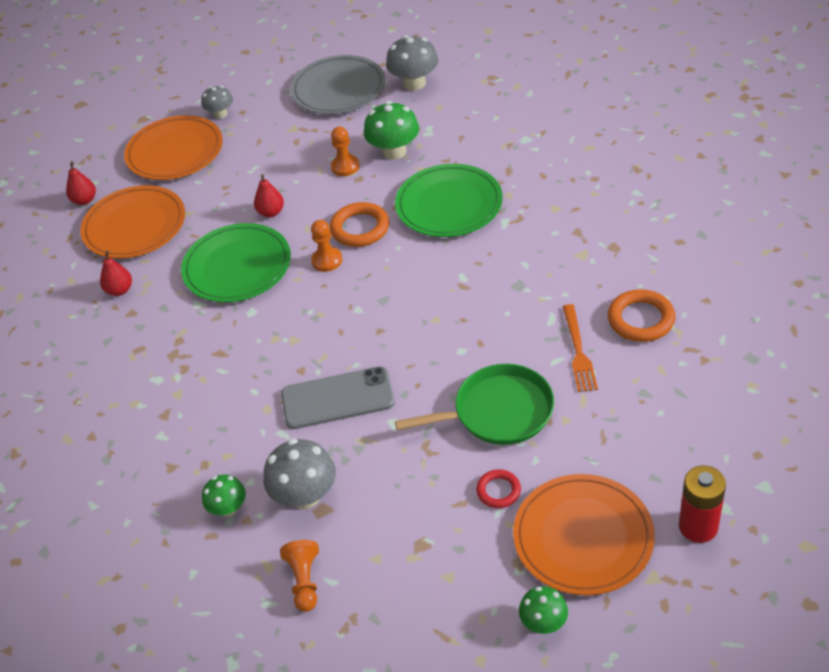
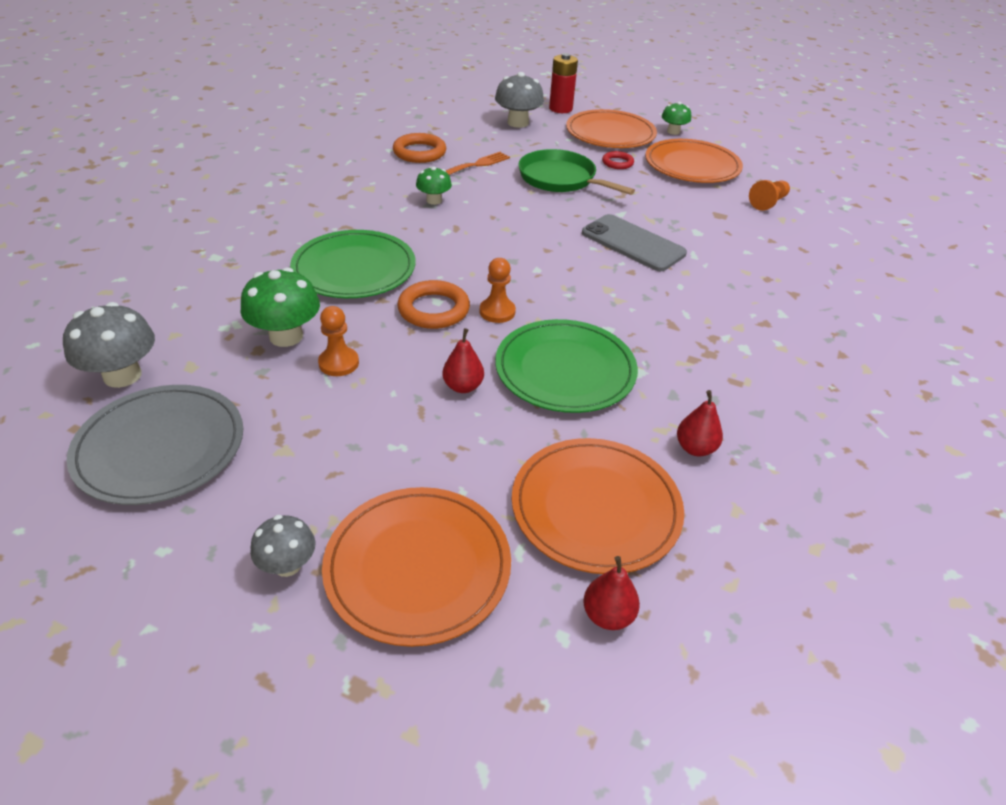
camera: 135 degrees left, 5 degrees down
green mushroom [202,475,246,517] -> green mushroom moved to [416,166,452,205]
grey mushroom [264,439,336,509] -> grey mushroom moved to [495,72,544,128]
none -> orange plate [645,139,743,183]

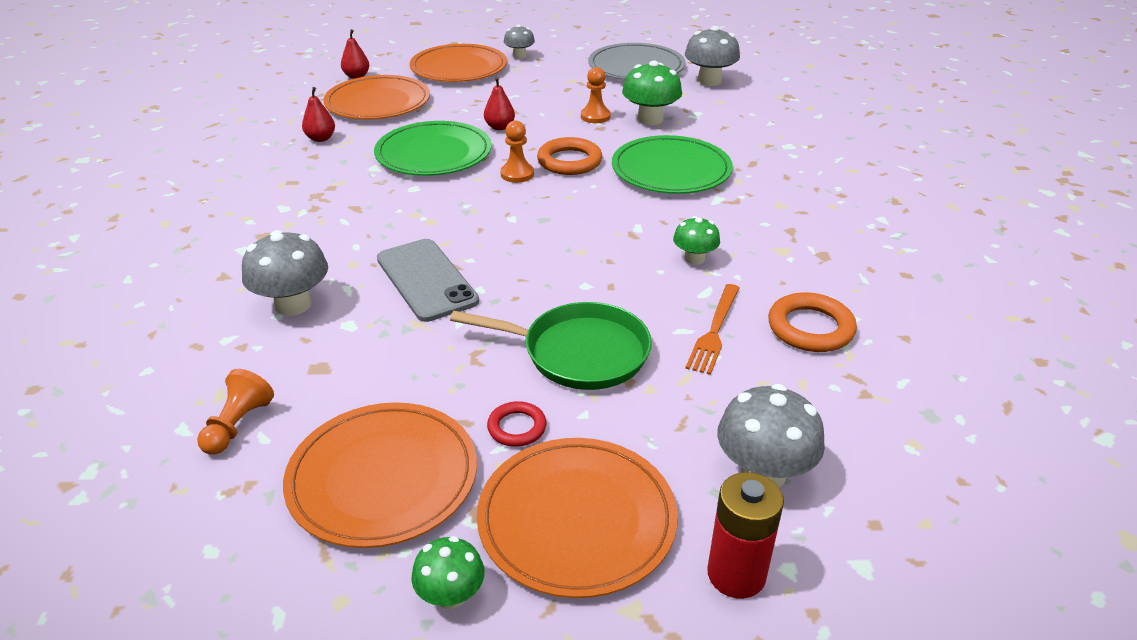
camera: 155 degrees right, 5 degrees down
grey phone [582,214,687,271] -> grey phone turned 45 degrees clockwise [377,239,479,322]
none -> grey mushroom [242,230,328,316]

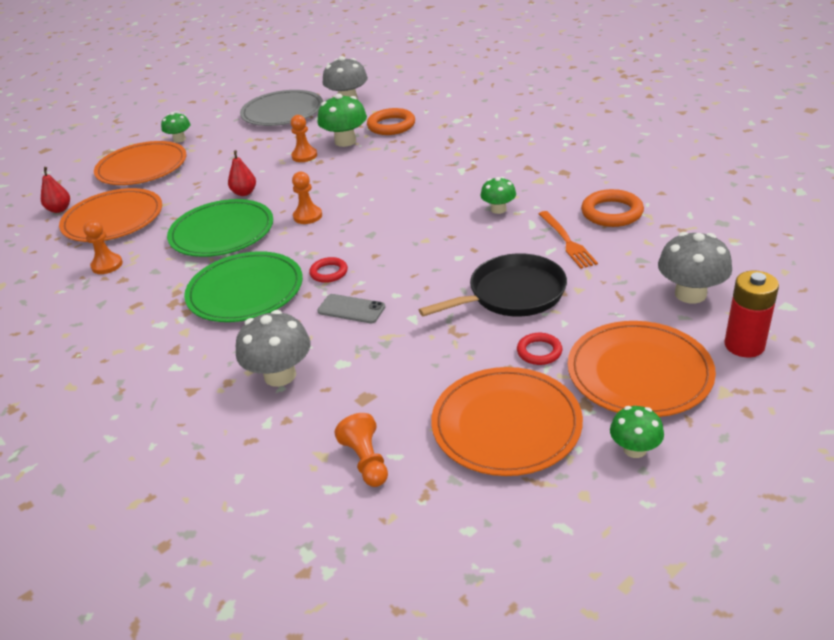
camera: 35 degrees left, 0 degrees up
red pear [302,87,335,142] -> orange pawn [83,220,123,274]
grey phone [377,239,479,322] -> grey phone [317,294,385,323], size x0.59
green pan [450,302,652,390] -> black pan [419,253,567,317]
grey mushroom [504,24,535,59] -> green mushroom [161,112,190,143]
orange ring [537,137,602,175] -> orange ring moved to [367,108,415,135]
green plate [612,135,733,194] -> green plate moved to [184,251,303,322]
none -> red ring [309,257,348,283]

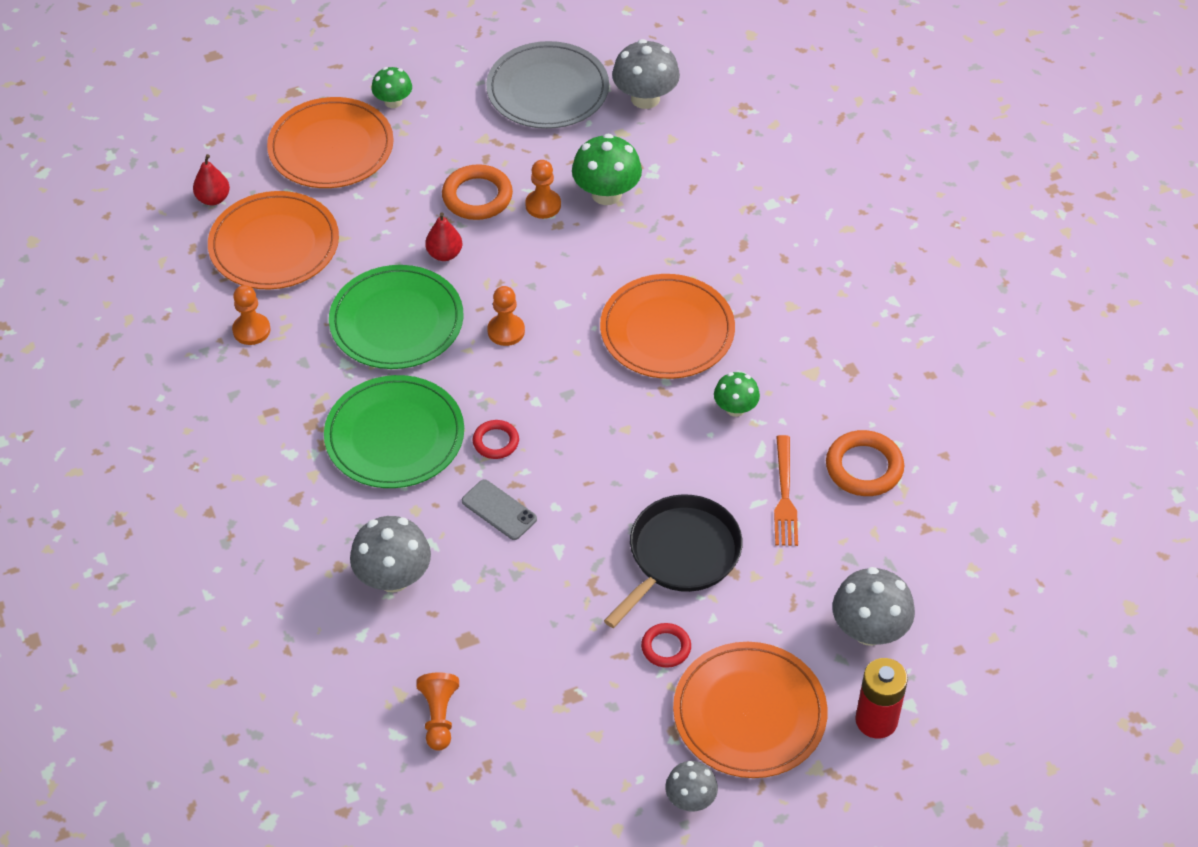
camera: 15 degrees right, 15 degrees up
orange ring [367,108,415,135] -> orange ring moved to [442,164,513,220]
black pan [419,253,567,317] -> black pan turned 45 degrees counterclockwise [604,494,742,628]
orange plate [431,367,583,476] -> orange plate moved to [600,274,735,379]
green mushroom [610,406,664,458] -> grey mushroom [665,761,718,811]

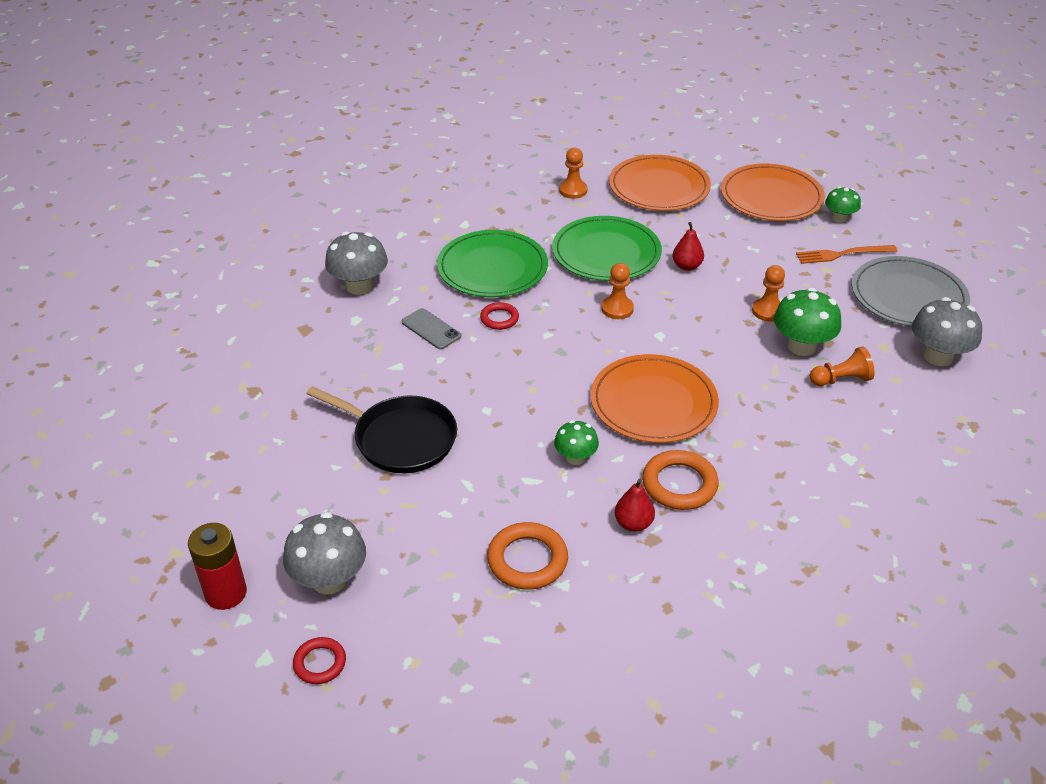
camera: 80 degrees right, 10 degrees down
red pear [193,154,230,206] -> red pear moved to [615,479,655,532]
orange pawn [416,672,459,751] -> orange pawn moved to [810,346,875,386]
orange ring [442,164,513,220] -> orange ring moved to [642,450,719,510]
grey phone [462,479,537,540] -> grey phone turned 75 degrees counterclockwise [402,308,461,349]
red ring [641,623,691,668] -> red ring moved to [293,637,346,684]
grey mushroom [665,761,718,811] -> none
orange plate [673,642,828,778] -> none
orange fork [774,435,798,546] -> orange fork moved to [796,245,897,264]

